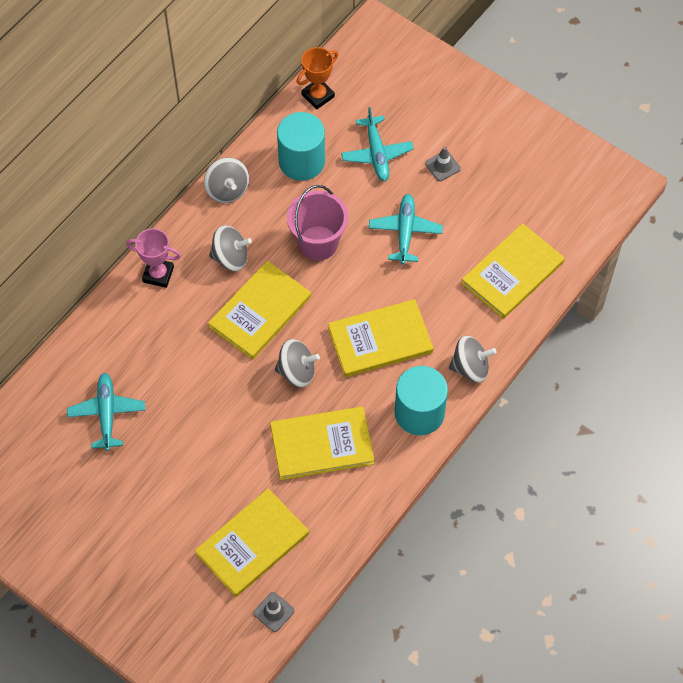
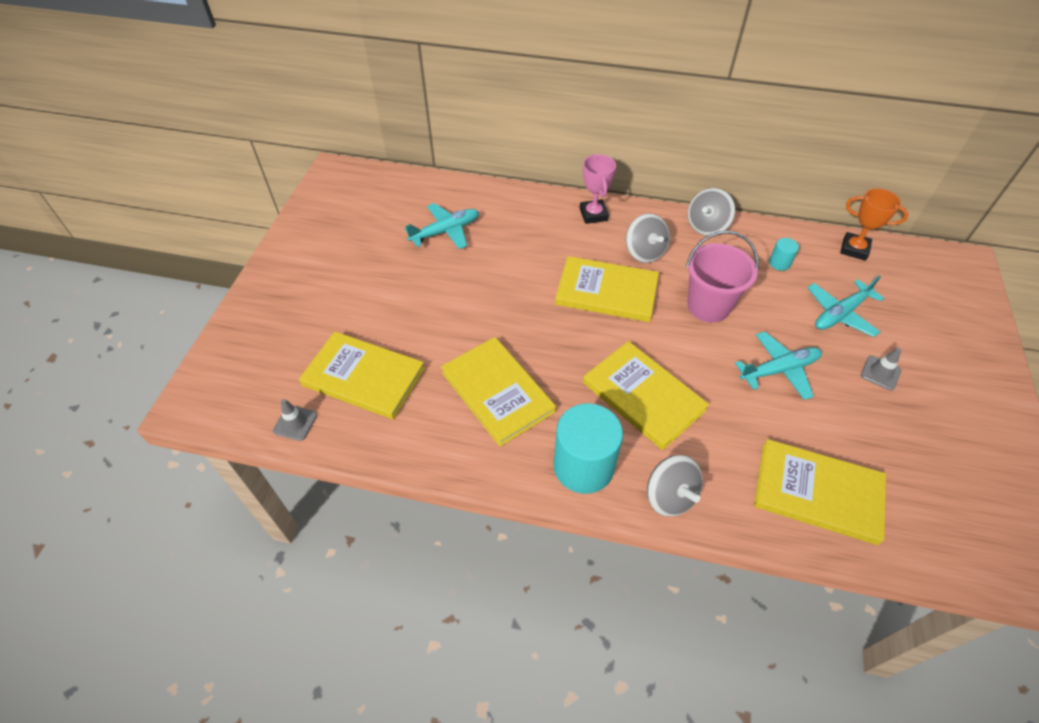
camera: 65 degrees right, 10 degrees down
grey spinning top [275,339,320,387] -> none
turquoise cylinder [277,112,325,181] -> turquoise cylinder [769,238,799,271], size x0.44

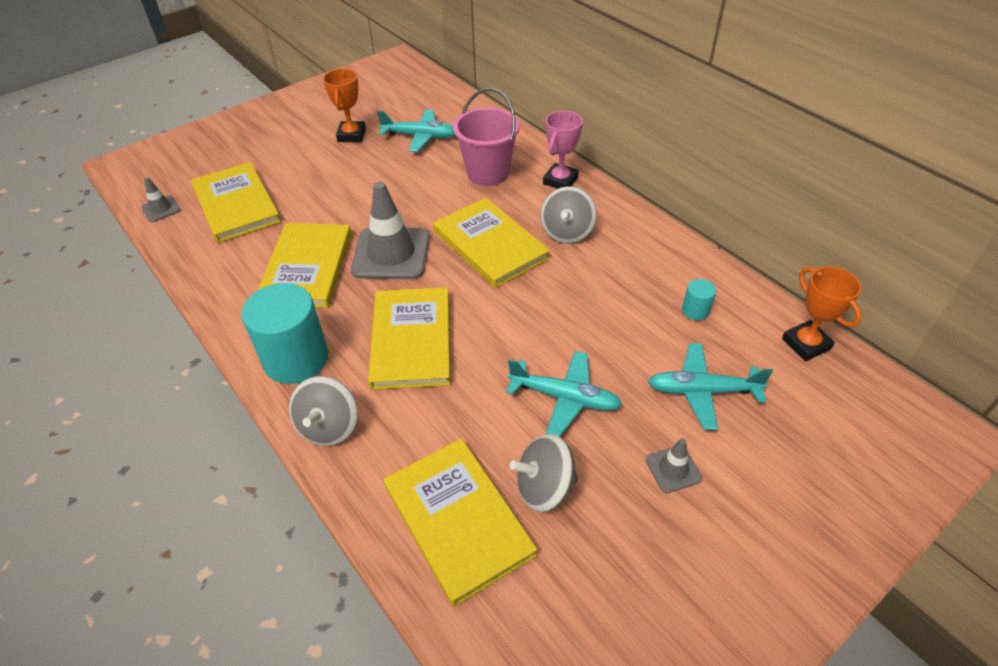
camera: 40 degrees right, 5 degrees down
pink bucket [686,231,759,323] -> pink bucket moved to [453,88,520,186]
grey spinning top [688,188,735,236] -> grey spinning top moved to [510,434,578,512]
none -> orange trophy [323,69,366,142]
none -> grey traffic cone [351,182,430,279]

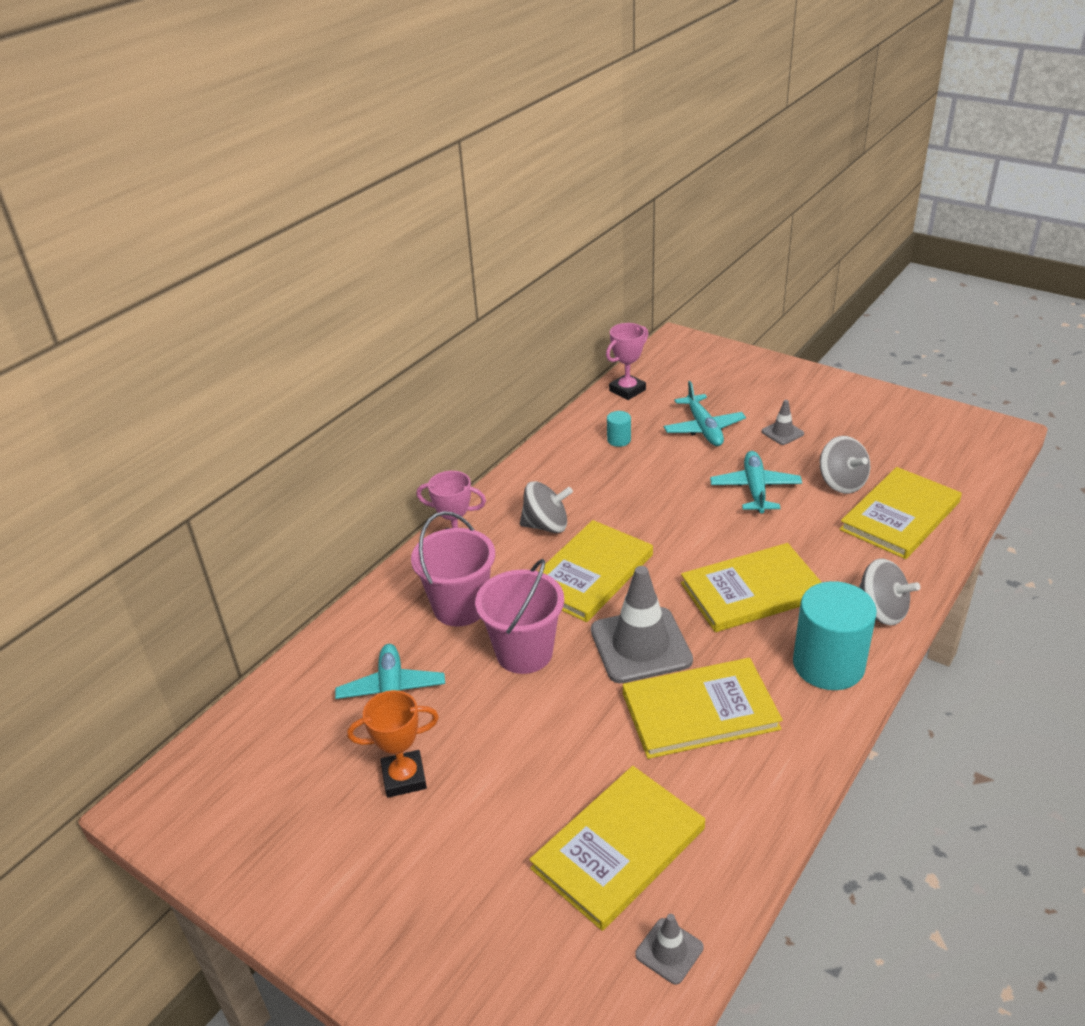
camera: 105 degrees left, 10 degrees down
grey spinning top [289,376,358,446] -> grey spinning top turned 45 degrees clockwise [859,559,920,626]
orange trophy [782,266,862,361] -> pink trophy [606,323,648,400]
none -> pink bucket [475,559,564,674]

